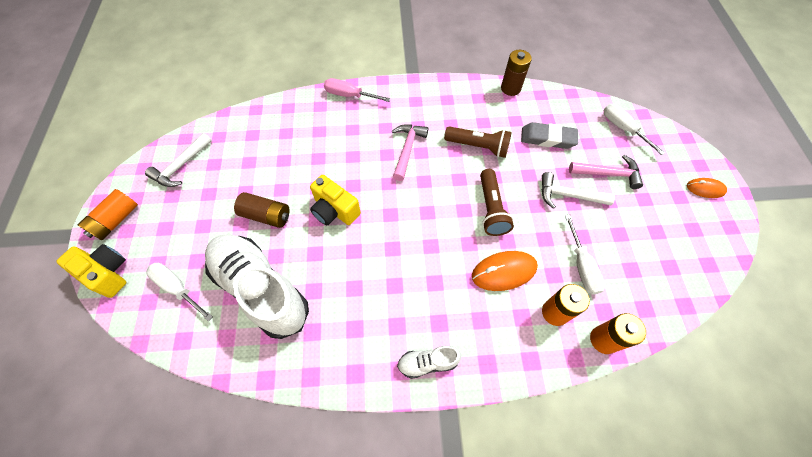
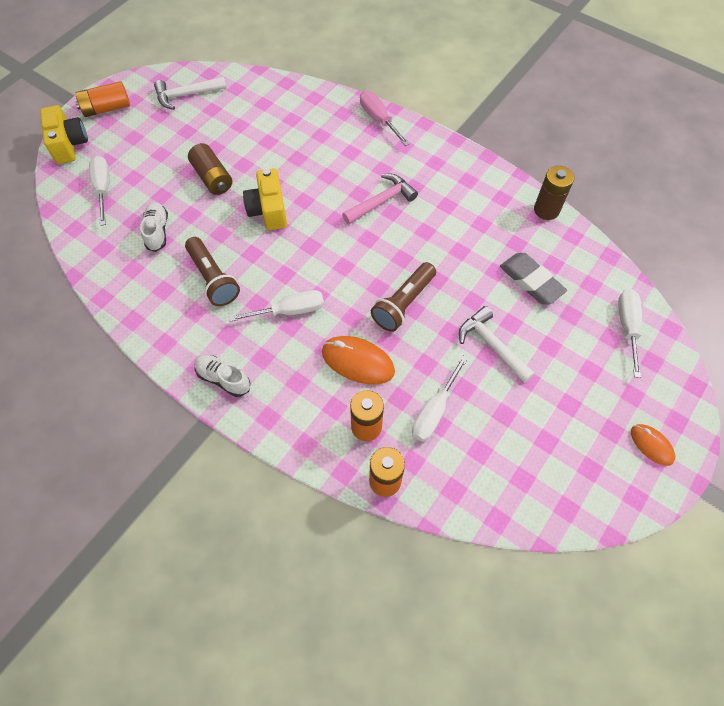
camera: 40 degrees right, 0 degrees up
white shoe [205,234,309,339] -> white shoe [140,202,168,252], size x0.44
brown flashlight [444,126,512,158] -> brown flashlight moved to [185,237,240,306]
pink hammer [569,155,643,189] -> none
none -> white screwdriver [229,290,324,322]

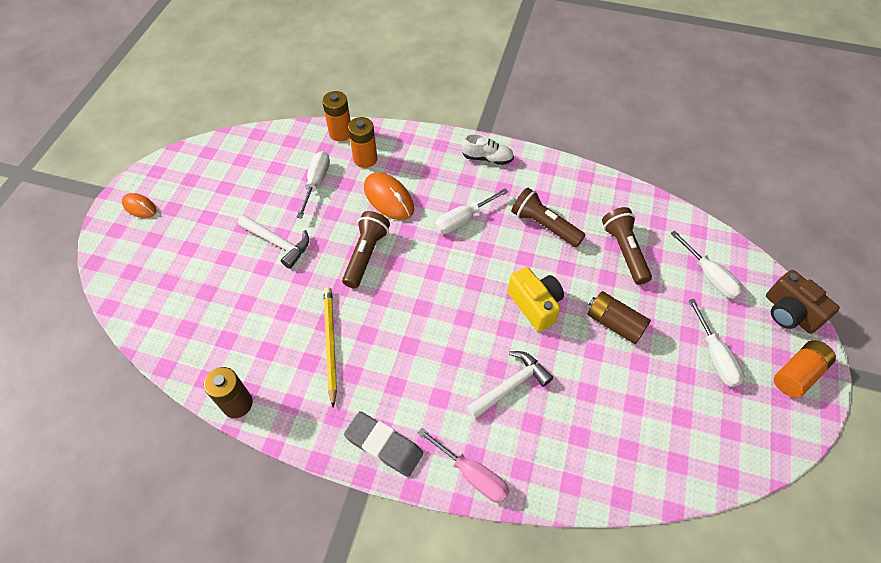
camera: 160 degrees right, 5 degrees down
yellow camera [40,105,88,164] -> brown camera [766,270,840,334]
white shoe [140,202,168,252] -> brown flashlight [602,207,652,285]
white hammer [154,77,227,110] -> white hammer moved to [466,351,553,419]
orange mouse [322,336,395,385] -> orange mouse turned 45 degrees clockwise [364,172,414,220]
pink hammer [342,174,418,224] -> none
grey eraser [500,253,567,304] -> grey eraser moved to [344,411,423,477]
white screwdriver [618,289,642,378] -> white screwdriver moved to [688,299,744,387]
none -> yellow pencil [324,287,337,408]

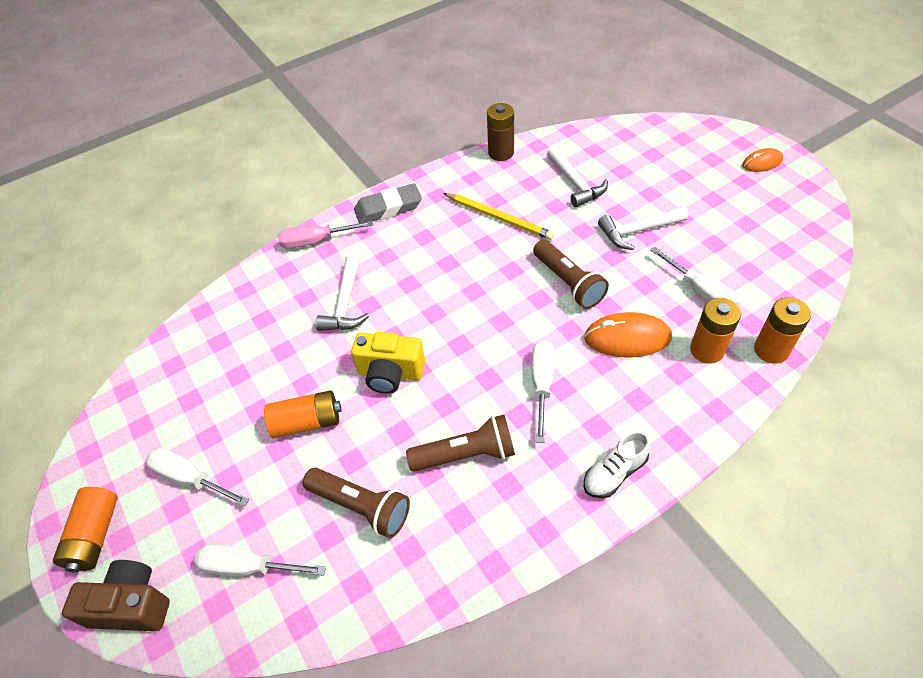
camera: 135 degrees right, 5 degrees down
brown battery [587,291,651,344] -> orange battery [264,390,342,438]
none -> white hammer [547,146,608,207]

